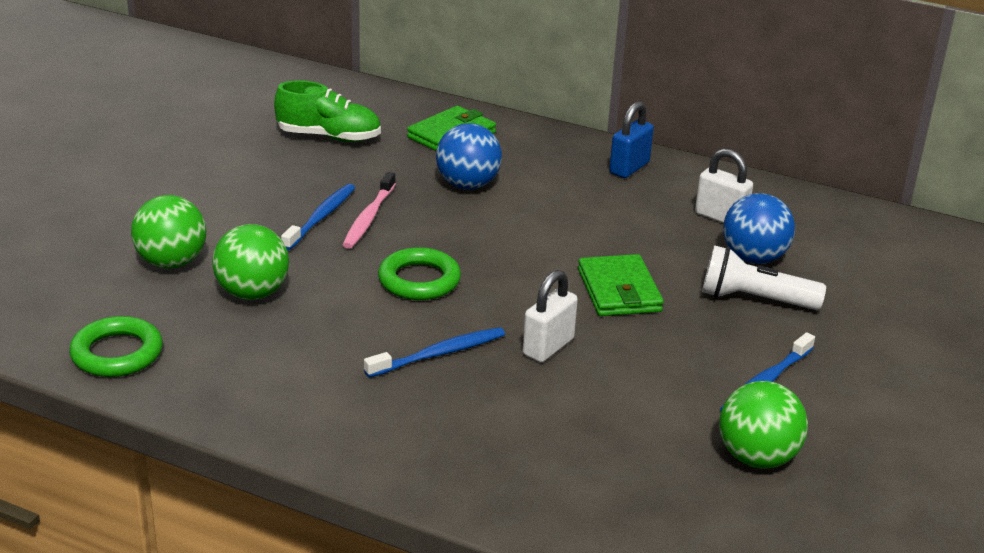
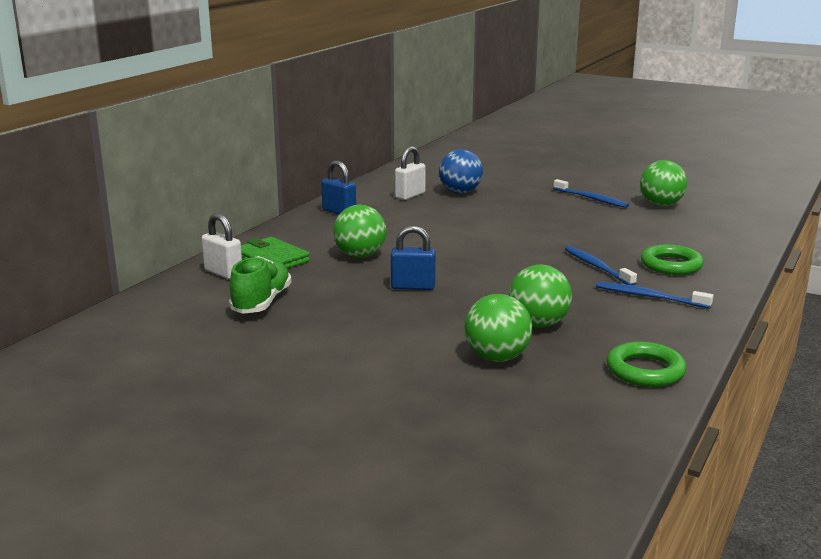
camera: 85 degrees left, 10 degrees down
blue toothbrush [281,184,355,250] -> blue toothbrush moved to [596,282,713,308]
pink toothbrush [342,172,396,249] -> blue padlock [391,225,436,290]
green ring [378,247,461,300] -> green ring moved to [641,244,704,275]
blue ball [436,123,502,189] -> green ball [333,205,387,258]
white padlock [523,270,578,362] -> white padlock moved to [202,213,242,279]
green wallet [578,254,664,316] -> none
white flashlight [702,245,826,310] -> none

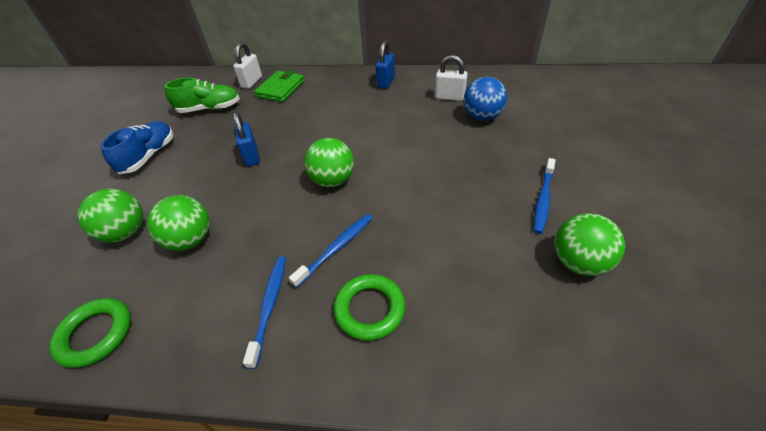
camera: 70 degrees right, 25 degrees up
green ball [333,205,387,258] -> green ball moved to [304,138,354,187]
none -> blue shoe [100,121,173,174]

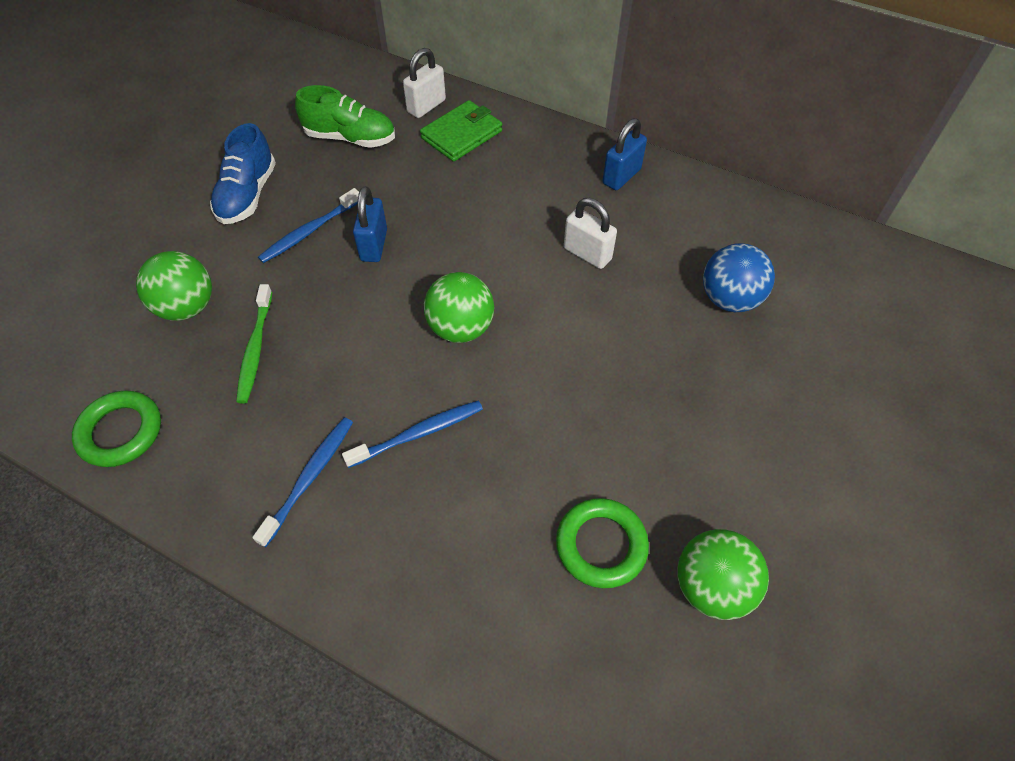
camera: 20 degrees right, 10 degrees up
blue shoe [100,121,173,174] -> blue shoe turned 150 degrees clockwise [210,123,276,224]
green ball [147,195,210,251] -> green toothbrush [236,284,272,404]
green ring [334,274,405,341] -> green ring moved to [556,498,649,588]
white padlock [435,55,468,101] -> white padlock moved to [564,198,617,269]
blue toothbrush [534,158,556,234] -> blue toothbrush moved to [258,188,359,263]

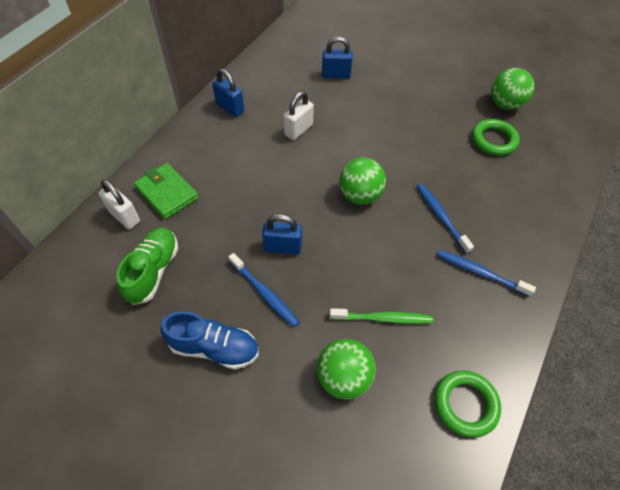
camera: 90 degrees left, 0 degrees up
blue ball [703,243,775,312] -> blue padlock [322,37,353,79]

